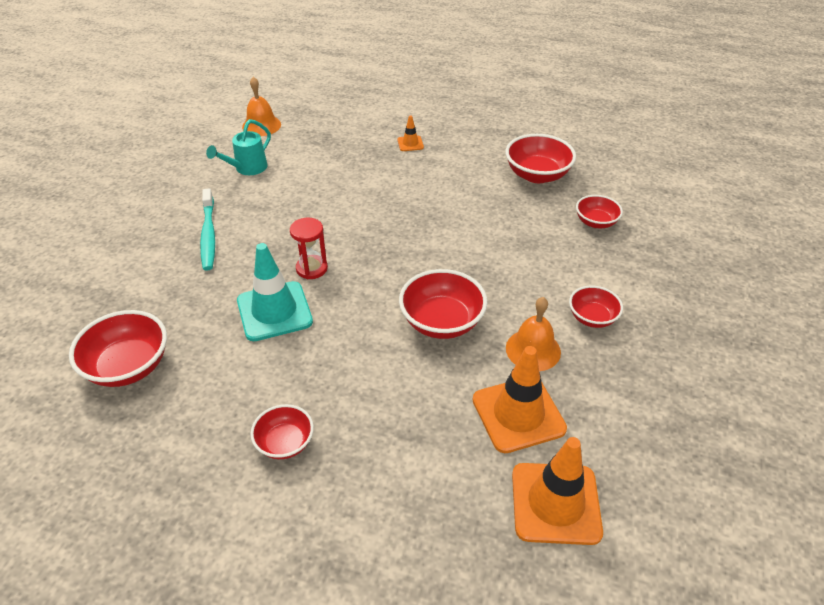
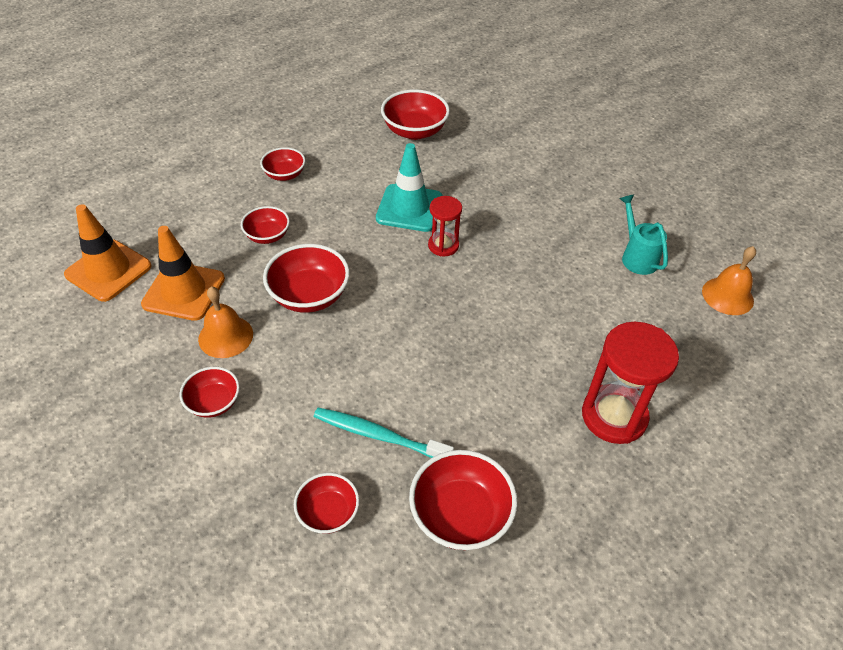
camera: 120 degrees right, 5 degrees up
turquoise toothbrush [200,188,215,271] -> turquoise toothbrush moved to [314,408,454,458]
orange traffic cone [397,115,424,151] -> red hourglass [582,322,679,444]
none -> red bowl [241,206,290,244]

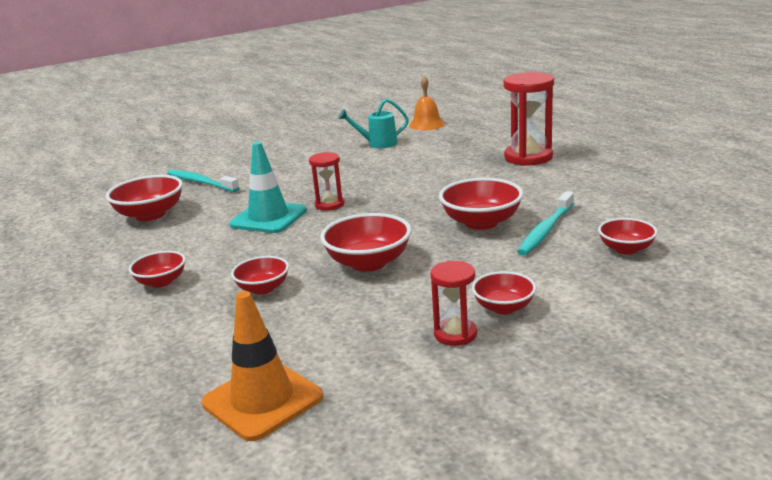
camera: 75 degrees left, 25 degrees down
orange traffic cone [141,226,225,321] -> none
orange bell [198,286,253,358] -> none
red bowl [409,450,517,550] -> red bowl moved to [439,178,524,230]
none -> turquoise toothbrush [167,170,239,192]
none -> red hourglass [430,261,477,346]

